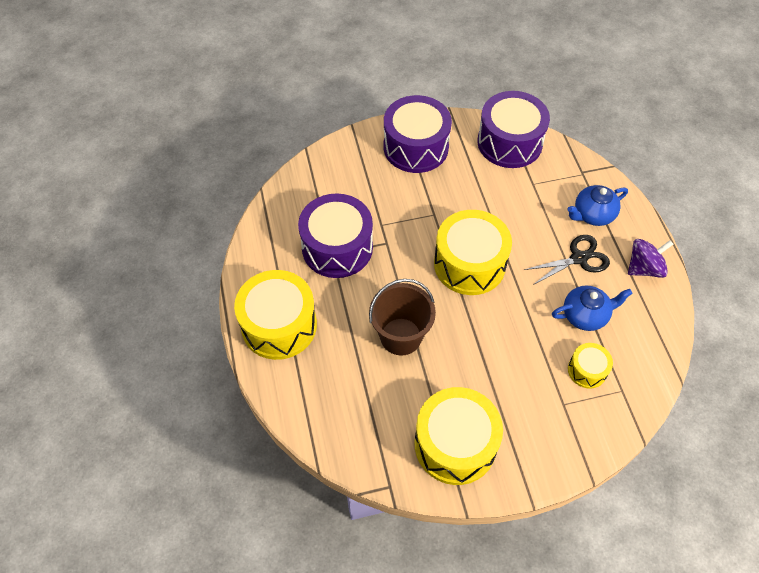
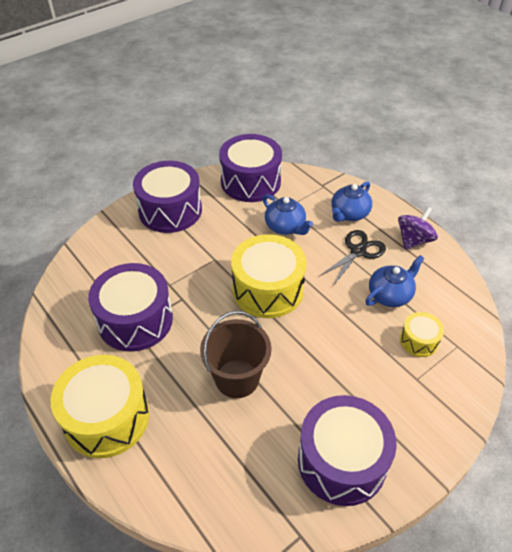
camera: 25 degrees left, 10 degrees down
yellow drum [414,387,503,485] -> purple drum [298,395,397,506]
none -> blue teapot [263,194,313,235]

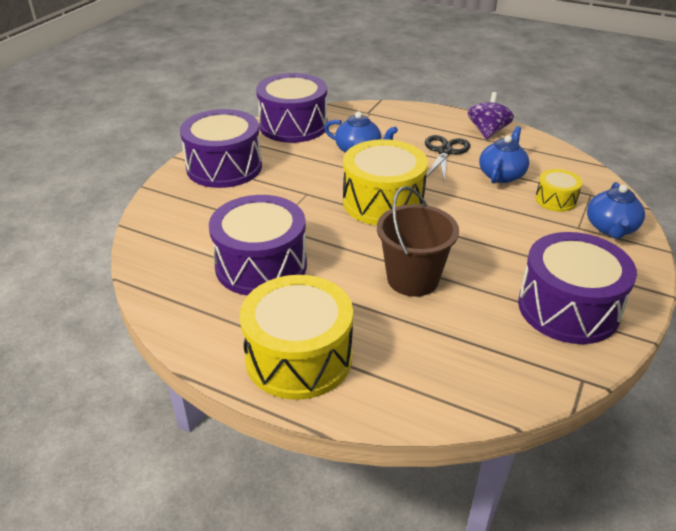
camera: 25 degrees left, 10 degrees down
blue teapot [331,181,372,222] -> blue teapot moved to [587,182,645,239]

